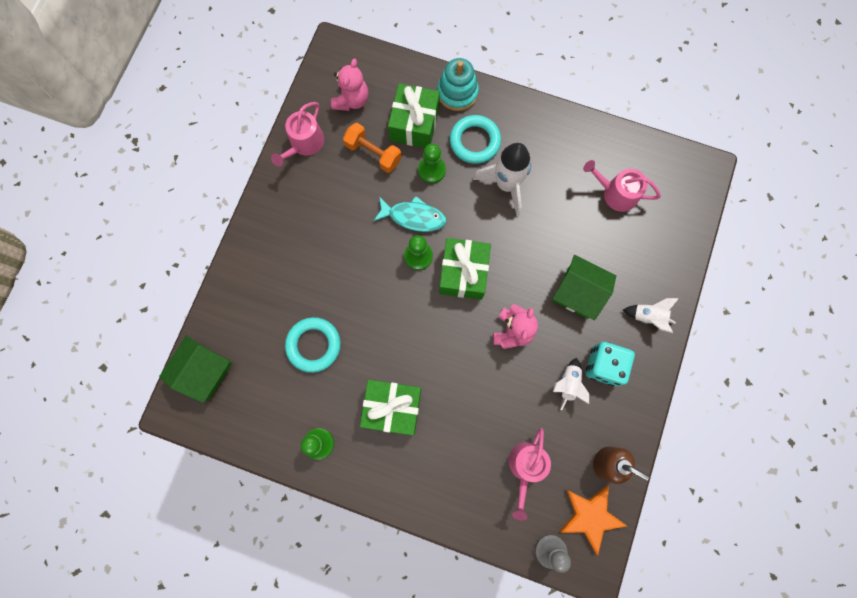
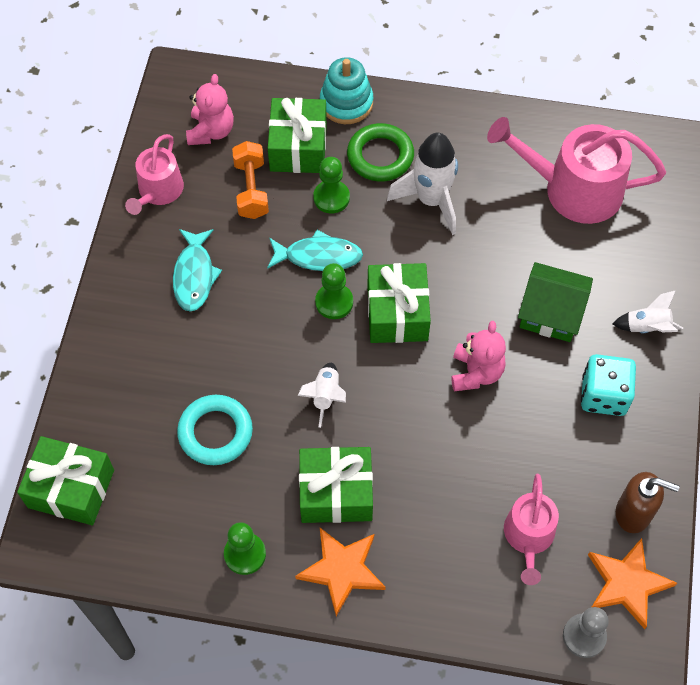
camera: 10 degrees left, 15 degrees down
green house [159,335,232,403] -> green gift [17,436,114,525]
orange dumbbell [343,123,401,173] -> orange dumbbell turned 60 degrees clockwise [232,141,269,219]
turquoise ring [450,115,501,164] -> green ring [347,123,414,182]
white rocket [553,358,589,410] -> white rocket moved to [297,363,346,428]
pink watering can [583,160,661,212] -> pink watering can [487,117,666,224], size x1.69
none -> turquoise fish [173,229,222,312]
none -> orange star [295,528,386,616]

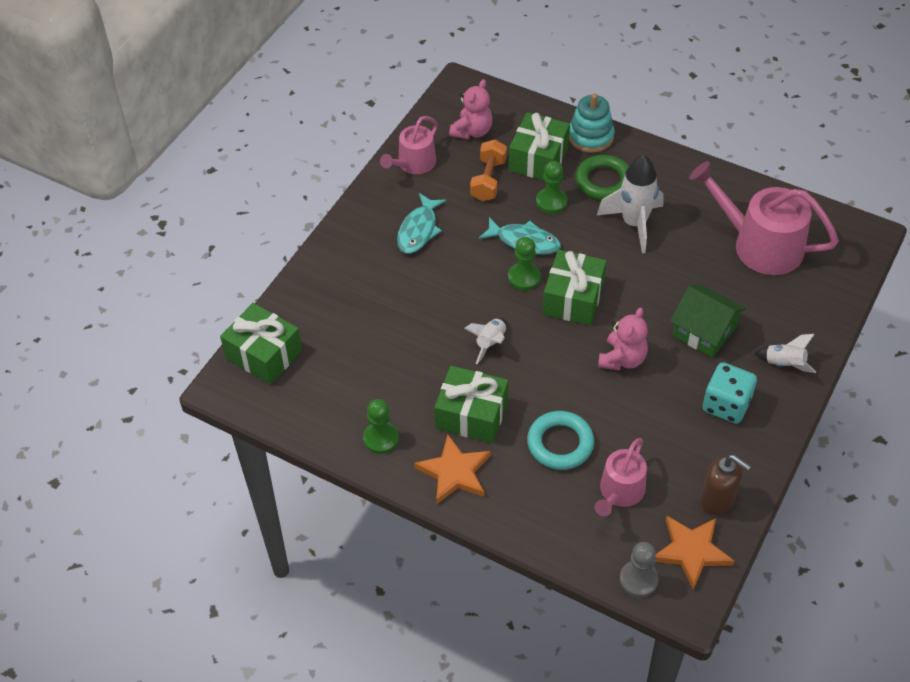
camera: 20 degrees right, 10 degrees down
turquoise ring [177,395,253,465] -> turquoise ring moved to [527,411,594,470]

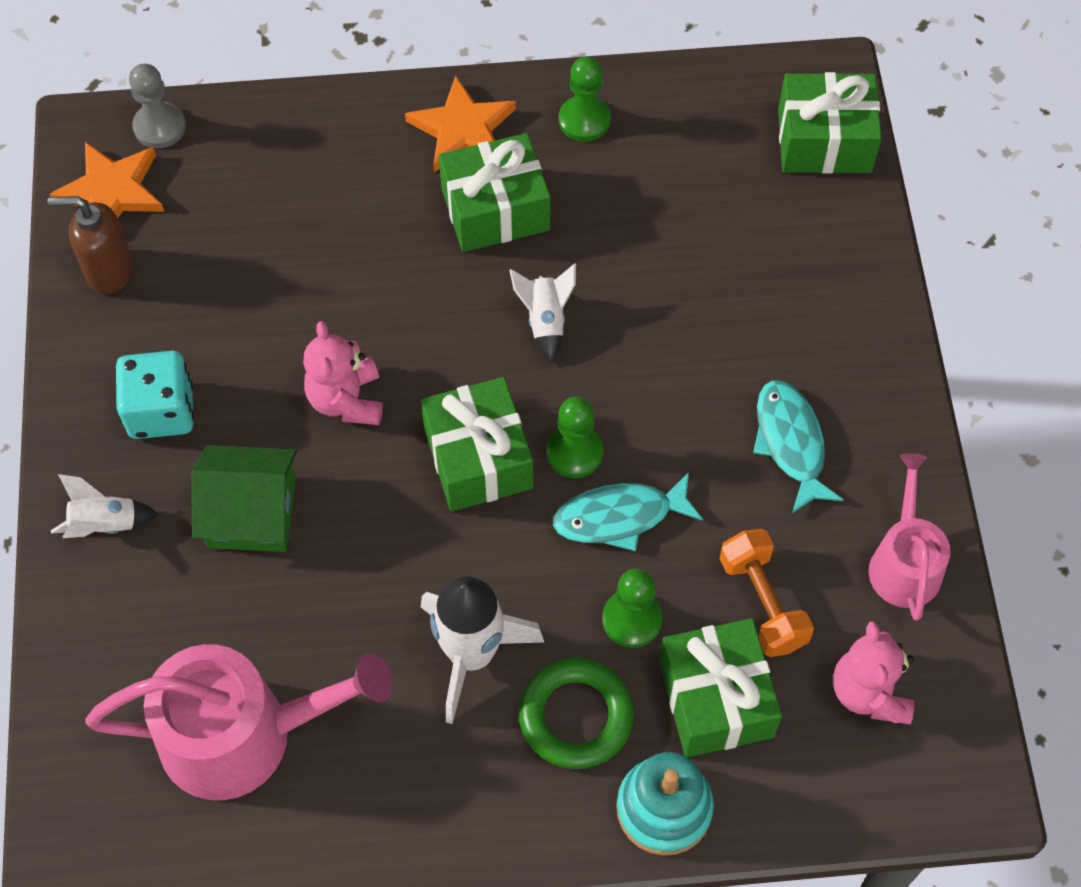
camera: 145 degrees right, 10 degrees up
turquoise ring [527,411,594,470] -> none
pink watering can [595,438,647,516] -> none

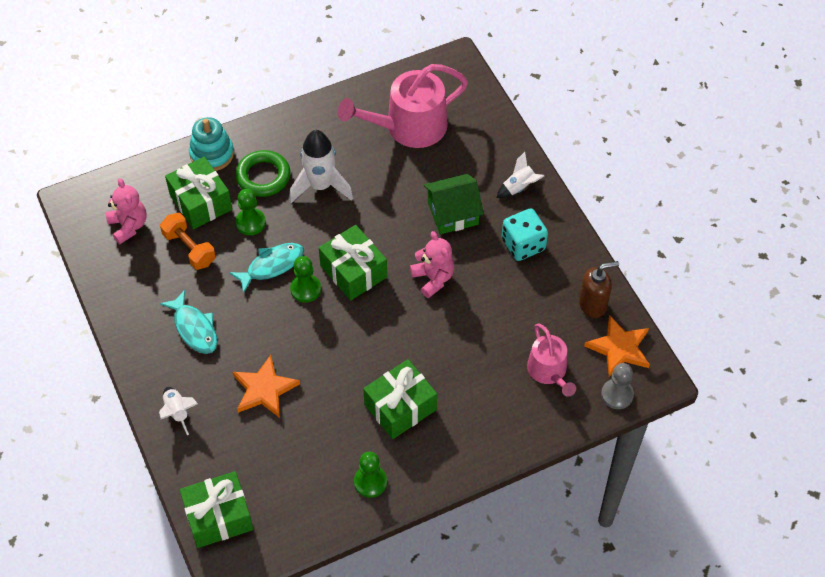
camera: 160 degrees right, 5 degrees down
orange star [405,76,516,172] -> orange star moved to [233,355,300,418]
white rocket [509,263,576,364] -> white rocket moved to [159,387,198,435]
pink watering can [869,453,951,621] -> pink watering can moved to [527,323,576,397]

